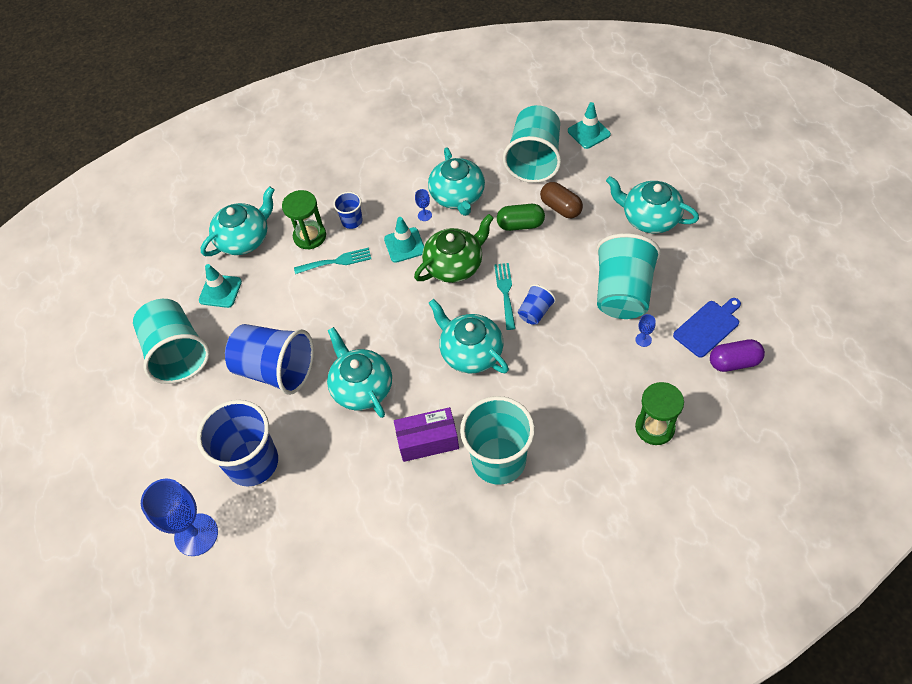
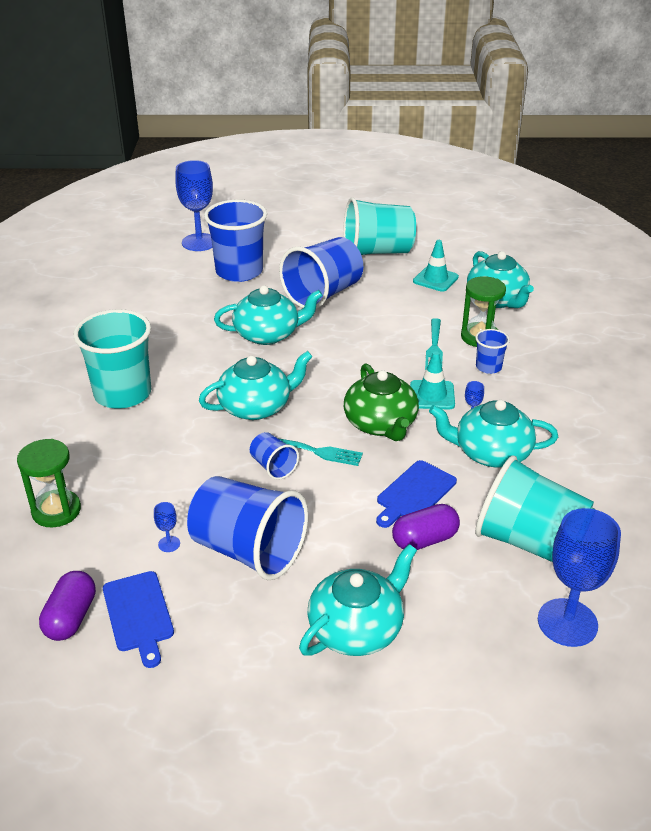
camera: 105 degrees right, 20 degrees down
purple box [394,407,459,462] -> none
green capsule [497,204,545,231] -> blue cutting board [376,460,457,528]
brown capsule [540,182,583,218] -> purple capsule [392,504,460,550]
turquoise traffic cone [568,102,611,149] -> blue goblet [538,508,621,647]
turquoise cup [596,233,661,319] -> blue cup [187,476,308,580]

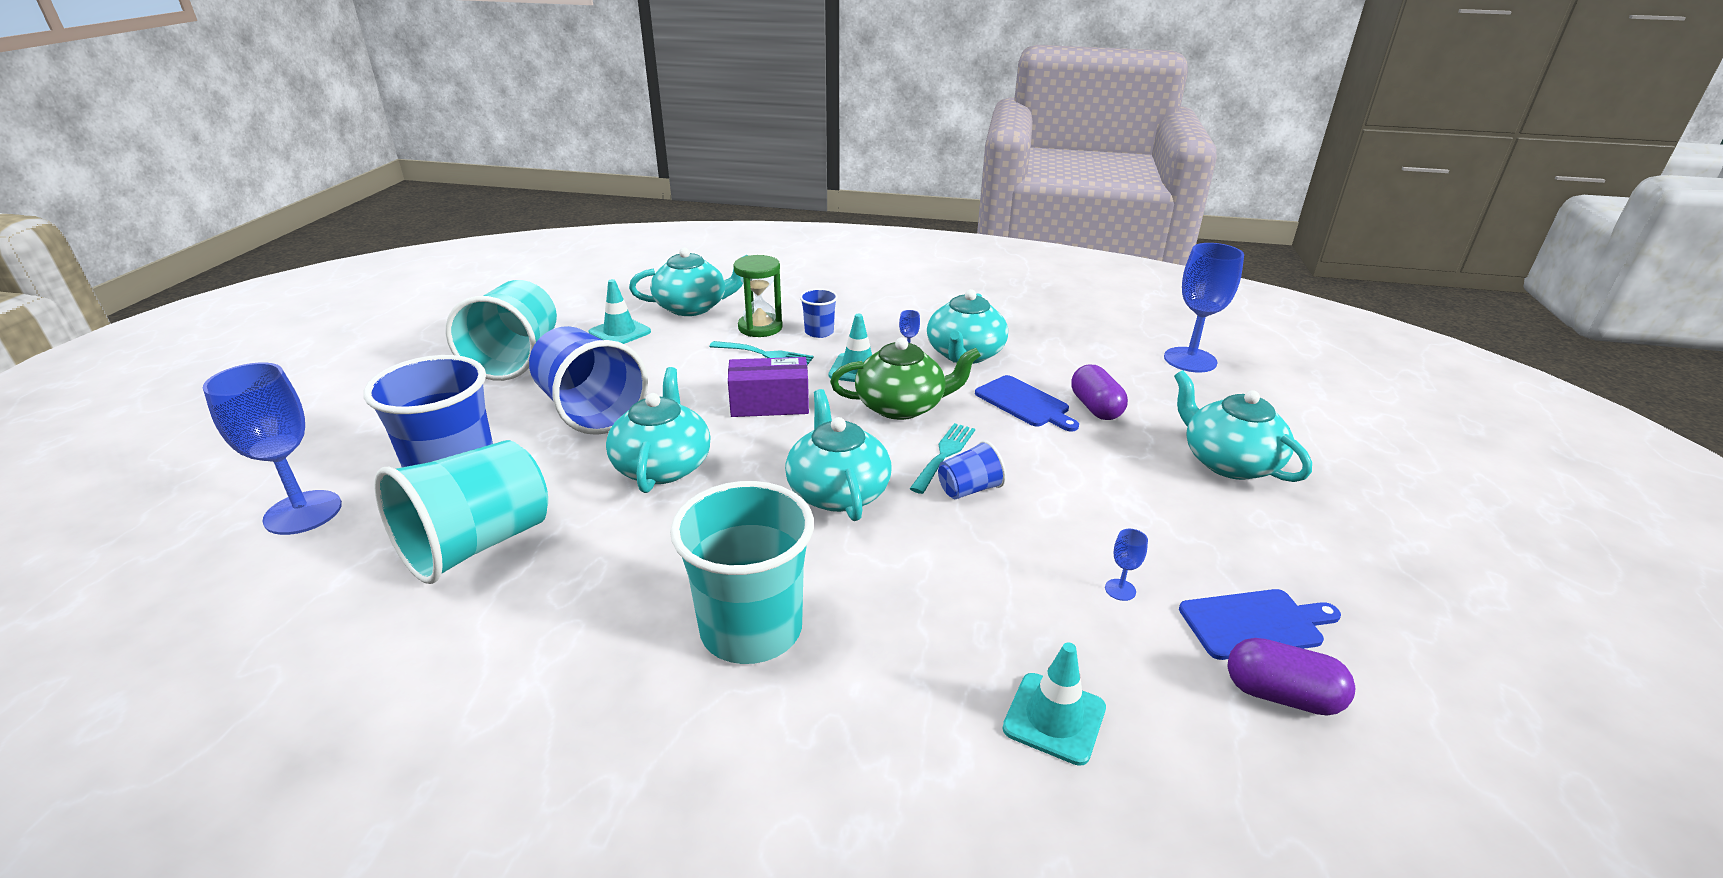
camera: 80 degrees left, 5 degrees down
green hourglass [17,439,81,528] -> turquoise traffic cone [1003,642,1106,766]
blue cup [187,476,308,580] -> none
turquoise cup [475,456,596,562] -> turquoise cup moved to [374,440,548,584]
none -> purple box [728,357,809,417]

